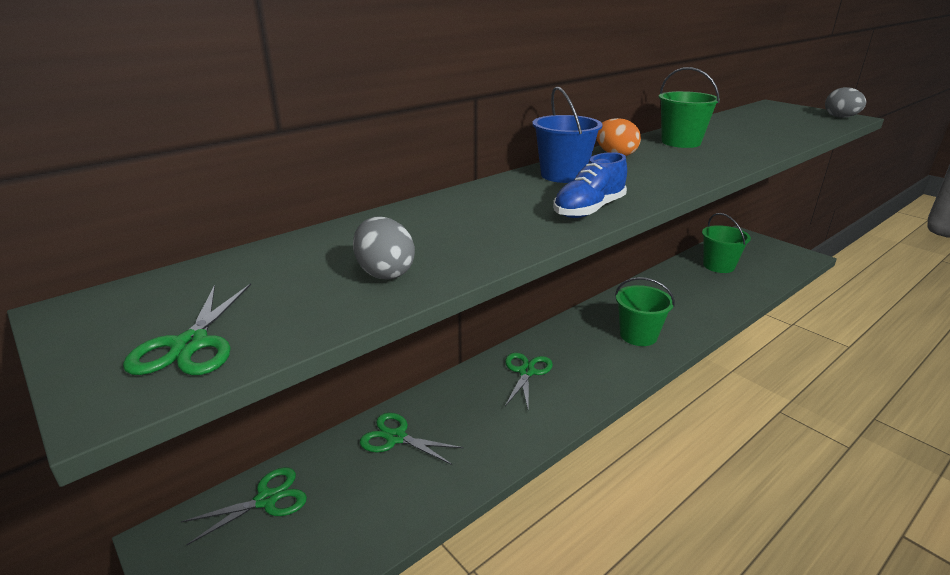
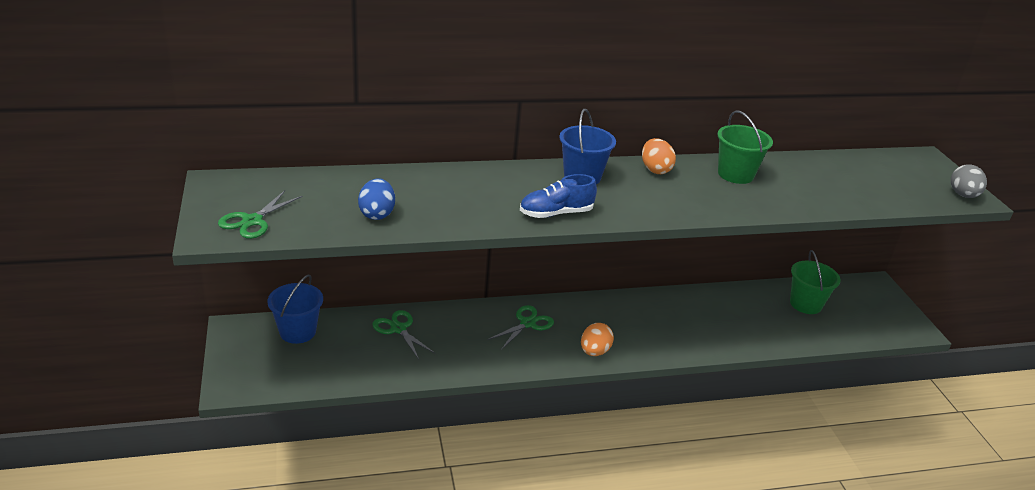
camera: 25 degrees right, 5 degrees up
green scissors [181,467,307,545] -> blue bucket [267,275,323,344]
grey egg [353,216,415,280] -> blue egg [358,178,395,220]
green bucket [615,277,675,346] -> none
none -> orange egg [581,323,614,356]

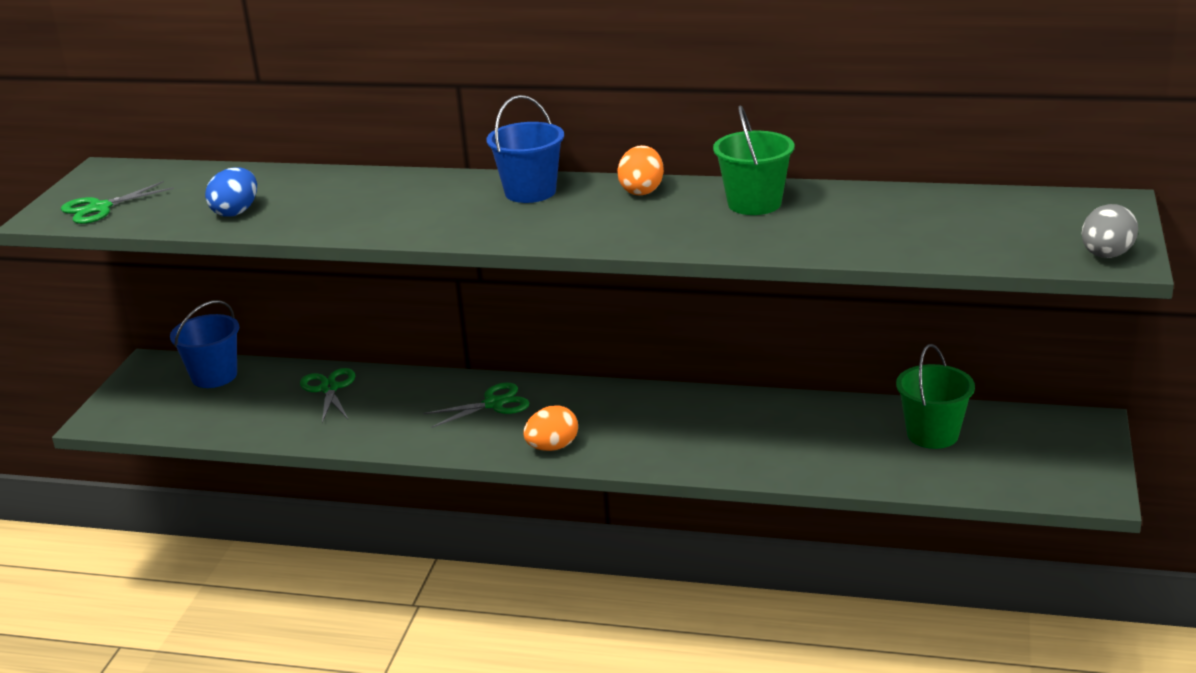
camera: 30 degrees right, 5 degrees down
blue shoe [520,174,597,218] -> none

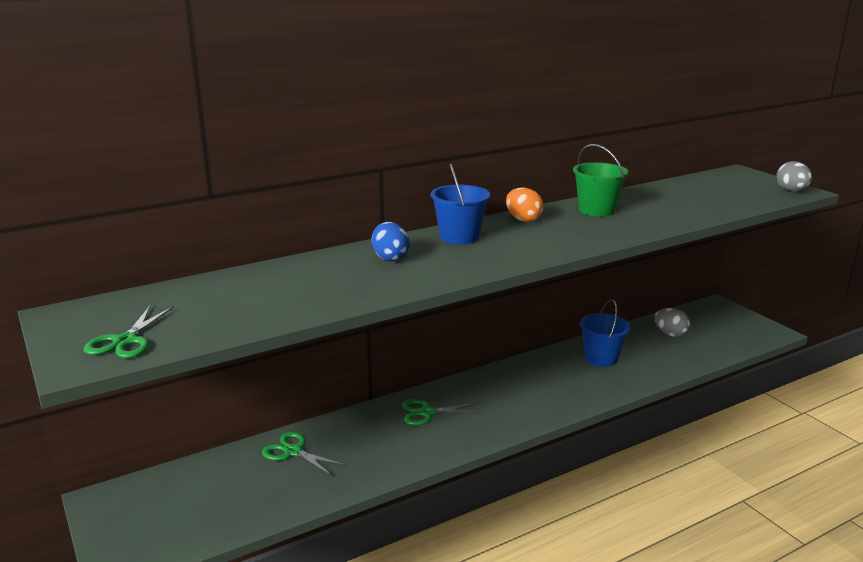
camera: 45 degrees left, 5 degrees down
blue bucket [170,300,239,388] -> blue bucket moved to [580,299,631,367]
blue egg [205,167,257,217] -> blue egg moved to [372,222,410,261]
green scissors [423,382,529,428] -> green scissors turned 120 degrees counterclockwise [402,399,482,426]
orange egg [523,405,578,451] -> none
green bucket [896,344,975,449] -> grey egg [654,308,690,337]

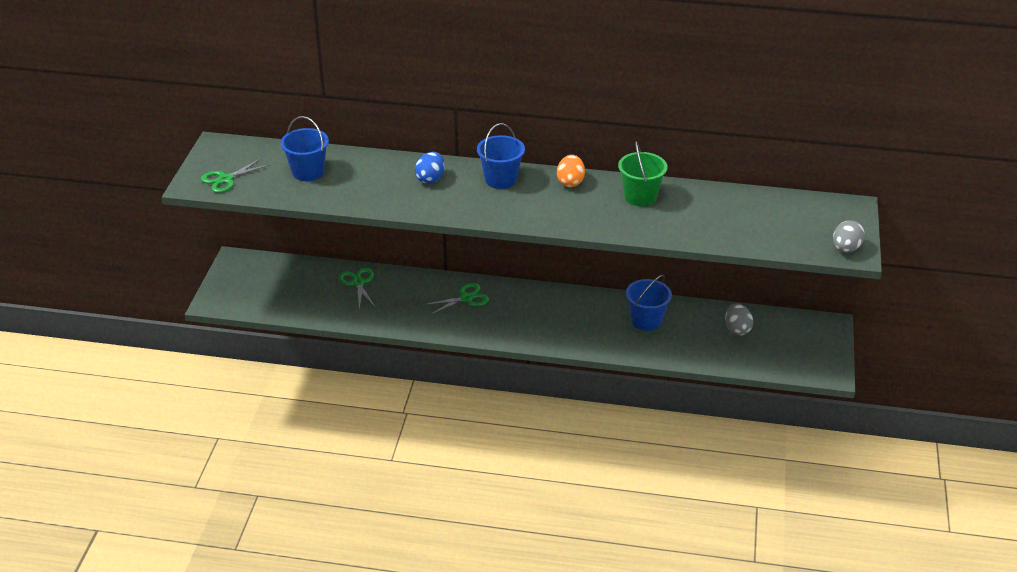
camera: 40 degrees right, 15 degrees up
green scissors [402,399,482,426] -> green scissors turned 120 degrees clockwise [423,283,489,315]
none -> blue bucket [281,116,329,181]

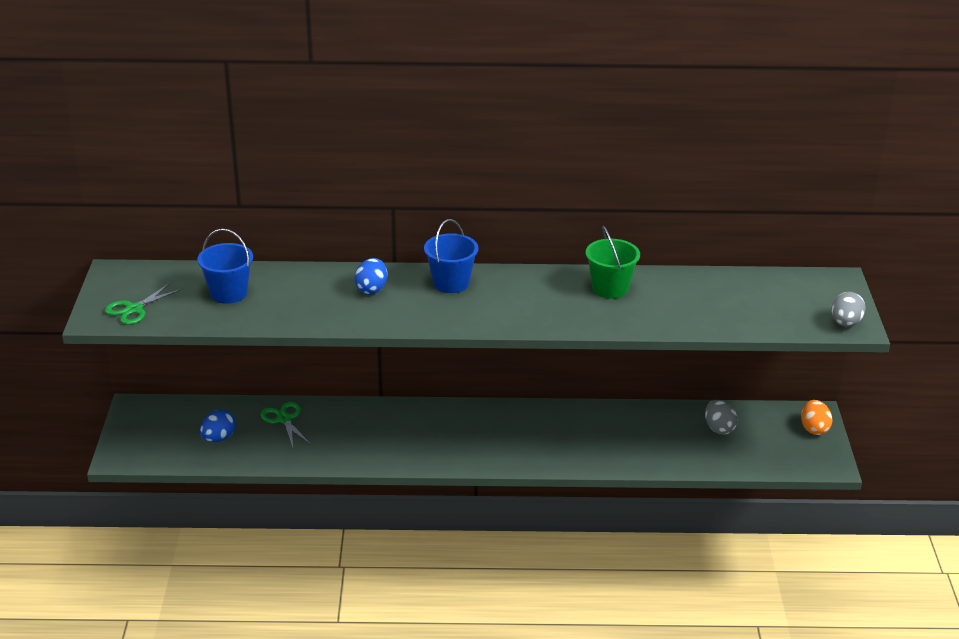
camera: 10 degrees left, 5 degrees down
green scissors [423,283,489,315] -> none
orange egg [557,155,585,187] -> orange egg moved to [801,400,832,435]
blue bucket [626,275,672,331] -> none
none -> blue egg [200,410,236,442]

